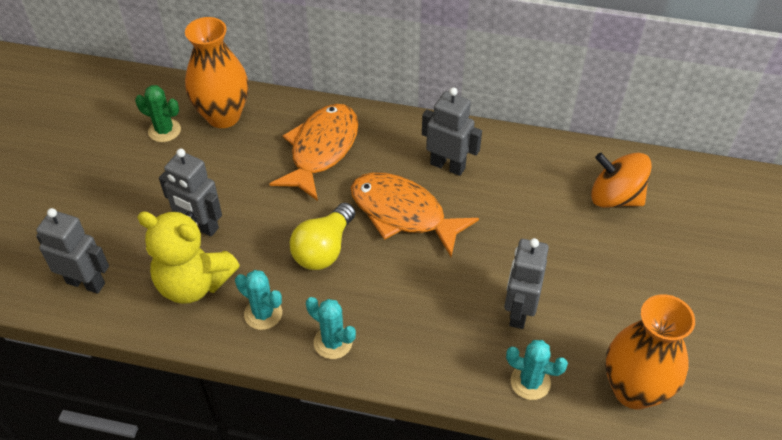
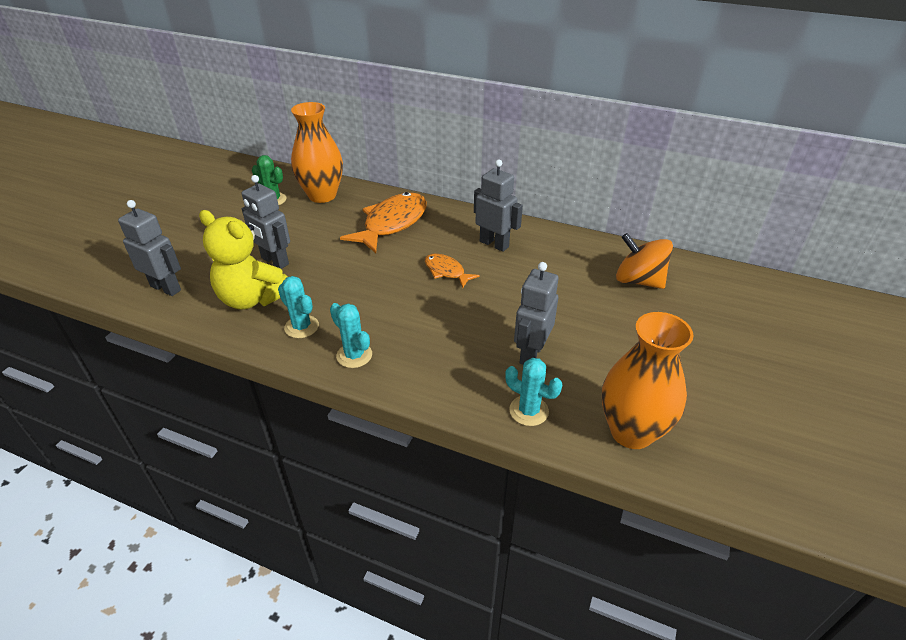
camera: 10 degrees right, 10 degrees down
yellow light bulb [290,203,355,270] -> none
orange fish [351,172,479,257] -> orange fish [425,253,480,288], size x0.53

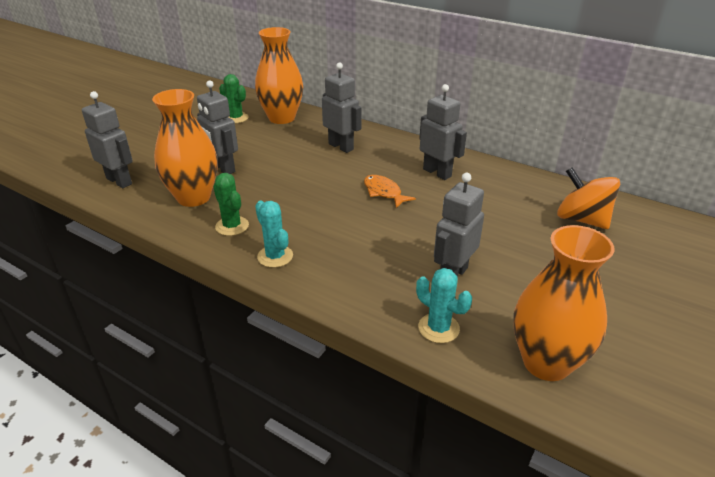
camera: 10 degrees right, 5 degrees down
yellow teddy bear [199,210,288,310] -> orange vase [152,89,218,207]
turquoise cactus [278,276,319,338] -> green cactus [213,173,249,236]
orange fish [340,192,427,253] -> grey robot [322,62,362,153]

